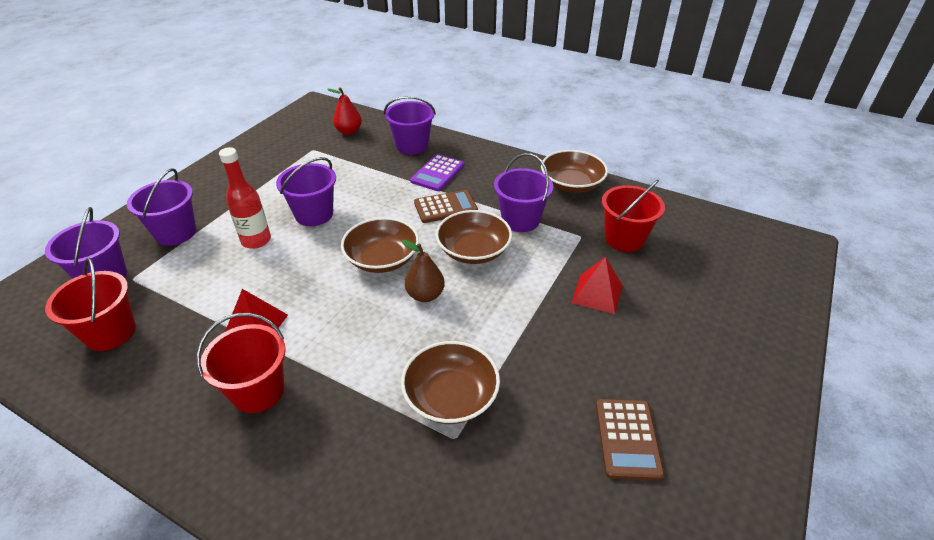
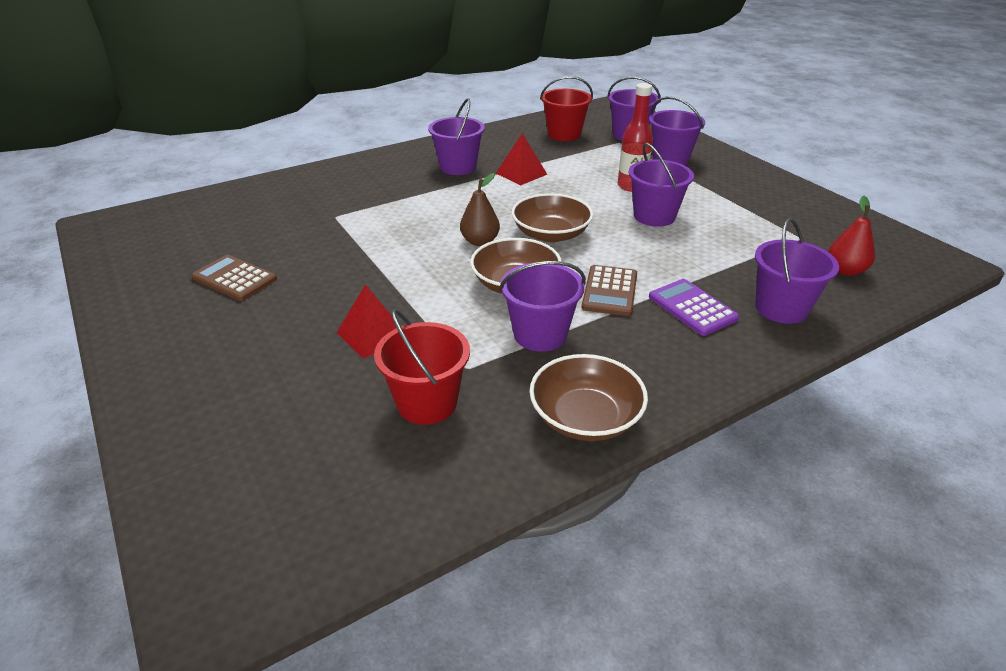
camera: 120 degrees right, 5 degrees down
red bucket [197,313,286,413] -> purple bucket [428,98,485,175]
brown bowl [401,341,500,424] -> none

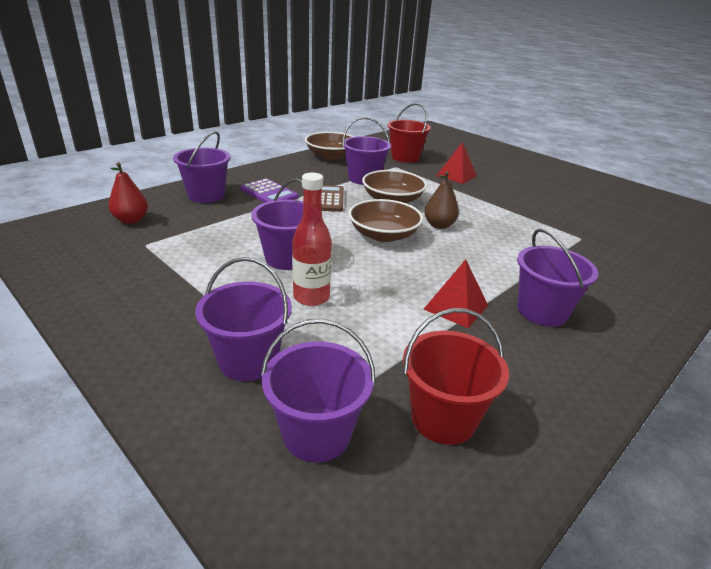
camera: 165 degrees right, 5 degrees down
brown calculator [191,255,277,301] -> none

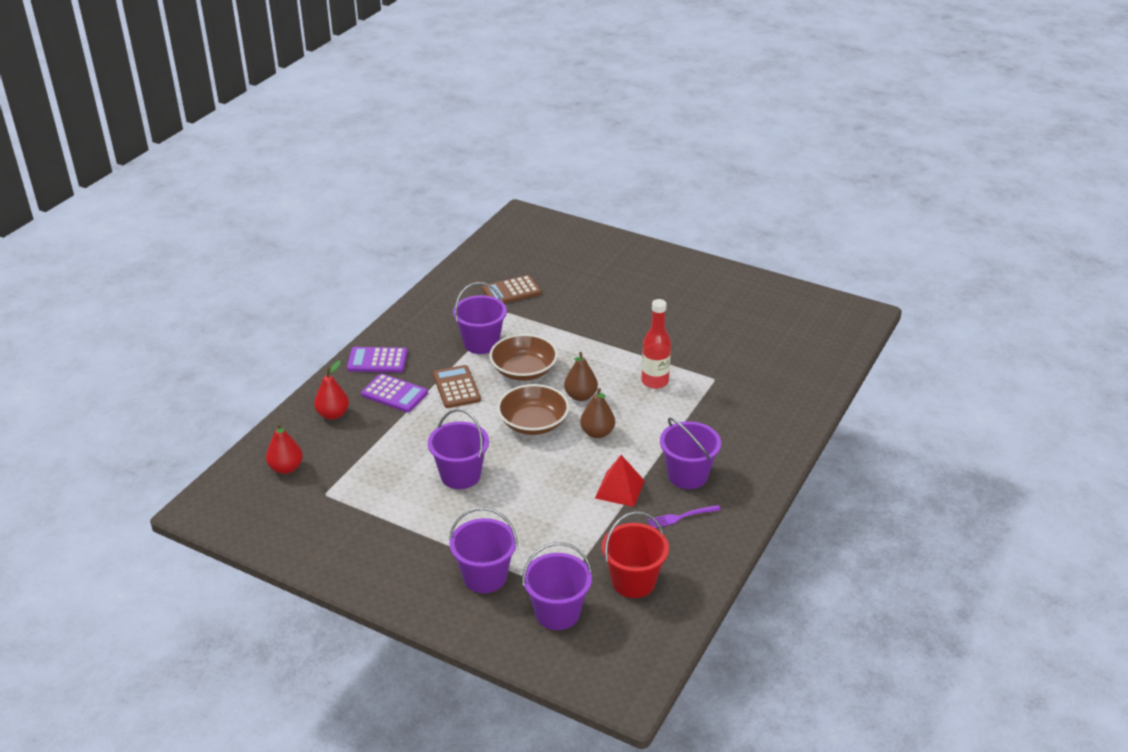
camera: 15 degrees left, 5 degrees up
purple bucket [173,131,231,203] -> red pear [314,360,349,420]
red bottle [292,173,332,306] -> red bottle moved to [641,299,671,389]
brown bowl [305,132,354,160] -> none
red bucket [387,103,431,163] -> brown calculator [482,275,541,303]
red pyramid [436,142,477,184] -> none
none -> purple calculator [347,347,408,372]
none -> brown pear [580,388,615,438]
none -> purple fork [648,505,721,528]

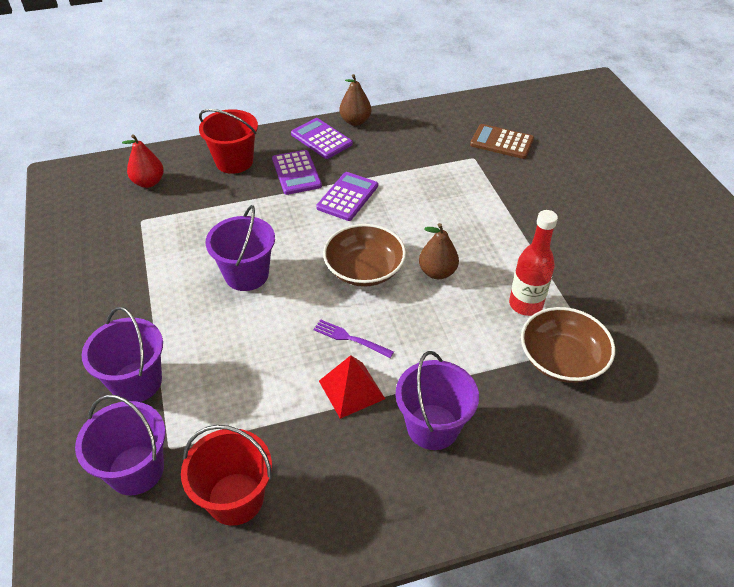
camera: 45 degrees right, 10 degrees up
red pear [314,360,349,420] -> red bucket [199,109,258,174]
brown calculator [433,365,481,408] -> purple calculator [316,172,378,221]
purple bucket [453,282,507,354] -> none
brown bowl [489,334,558,381] -> brown bowl moved to [521,307,615,383]
brown pear [580,388,615,438] -> brown pear moved to [339,74,371,126]
purple fork [648,505,721,528] -> purple fork moved to [313,319,394,358]

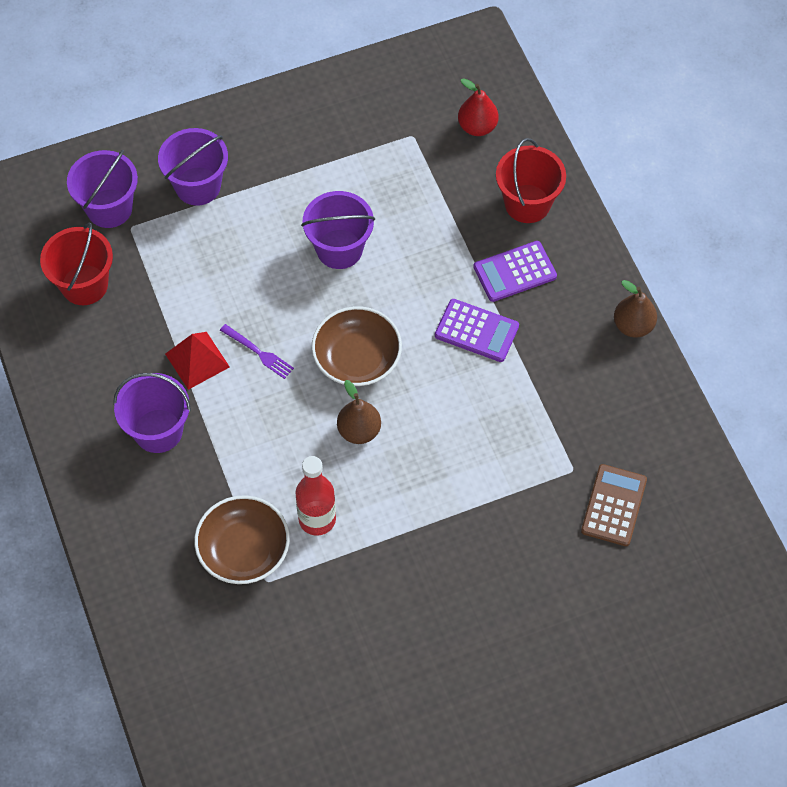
camera: 85 degrees right, 15 degrees up
purple calculator [291,118,353,159] -> none
purple fork [313,319,394,358] -> purple fork turned 105 degrees clockwise [220,324,294,379]

